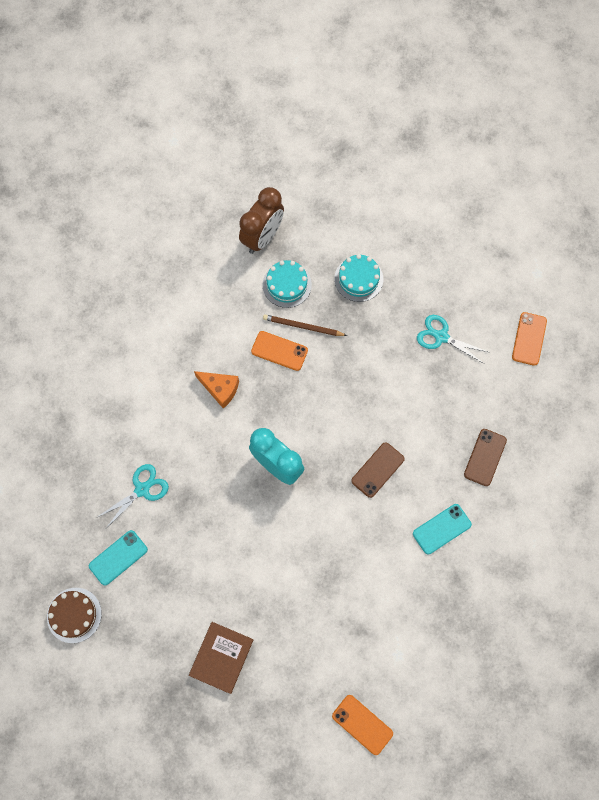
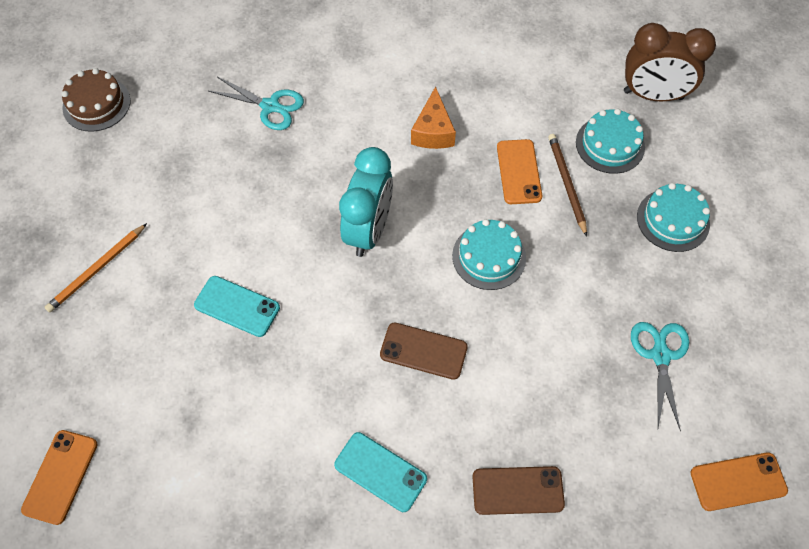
camera: 65 degrees right, 10 degrees down
turquoise phone [89,530,148,585] -> turquoise phone moved to [194,276,280,337]
brown book [189,622,253,694] -> orange pencil [45,223,147,312]
none -> turquoise cake [452,219,526,290]

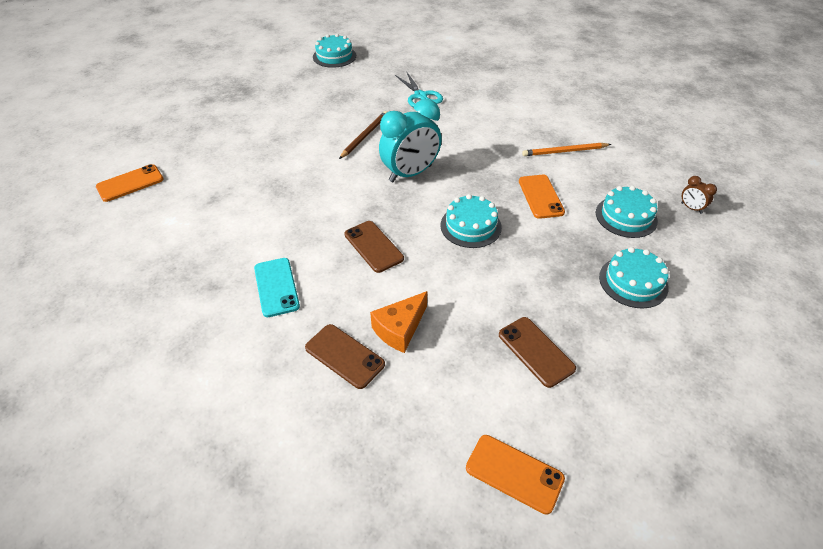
camera: 40 degrees right, 15 degrees down
orange pencil [45,223,147,312] -> orange pencil moved to [522,143,611,156]
brown cake [62,68,131,132] -> turquoise cake [313,34,356,68]
turquoise phone [194,276,280,337] -> none
orange cheese [411,86,456,149] -> orange cheese moved to [370,291,428,353]
orange phone [497,139,542,204] -> orange phone turned 45 degrees counterclockwise [519,175,565,219]
brown pencil [548,134,587,237] -> brown pencil moved to [339,111,387,159]
brown clock [624,23,716,101] -> brown clock [681,176,717,214], size x0.43
turquoise scissors [631,322,689,431] -> brown phone [499,317,576,388]

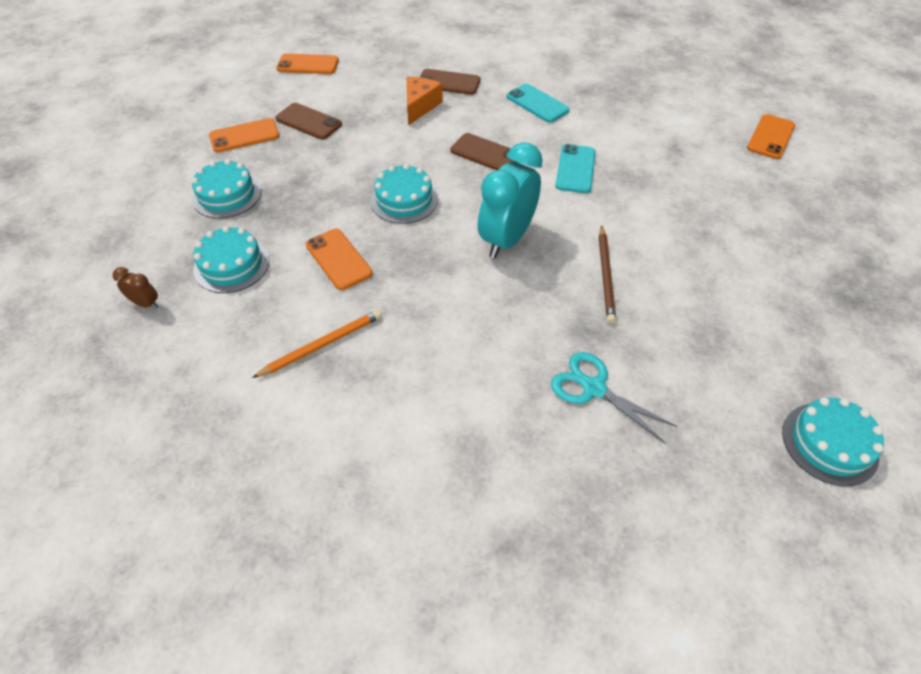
camera: 155 degrees right, 5 degrees up
none -> orange phone [209,118,280,152]
none -> turquoise phone [555,144,596,193]

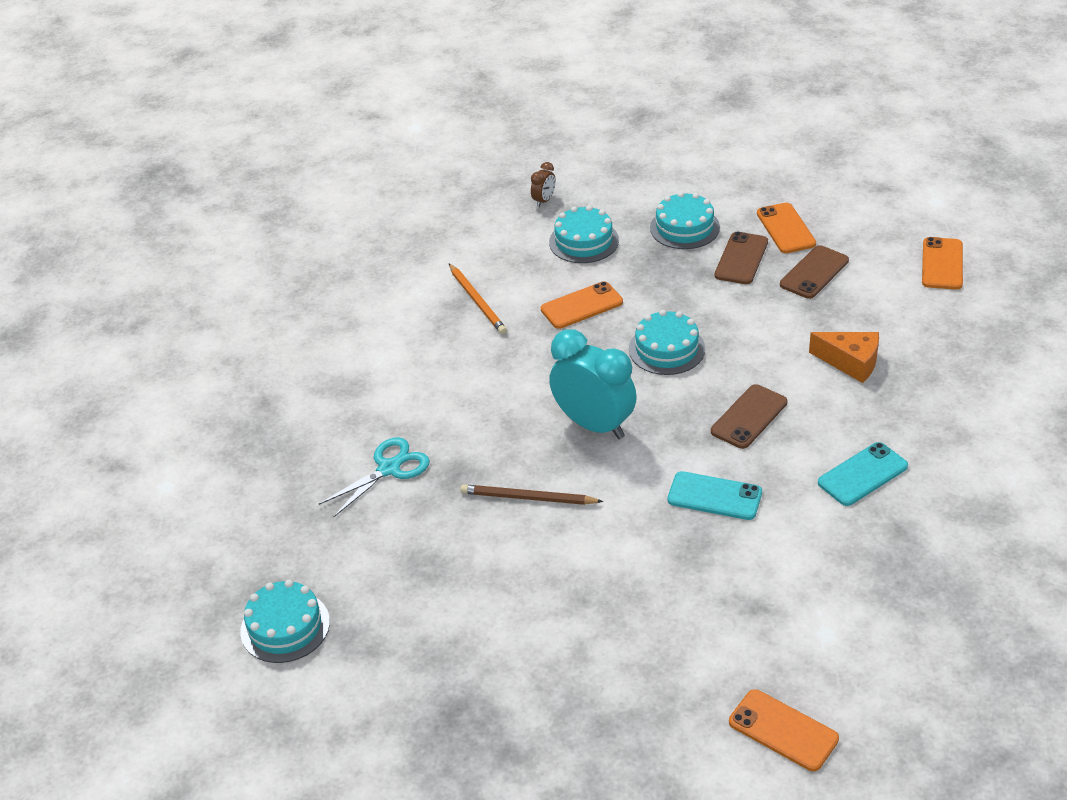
camera: 100 degrees right, 10 degrees down
brown phone [420,69,480,95] -> brown phone moved to [715,232,768,284]

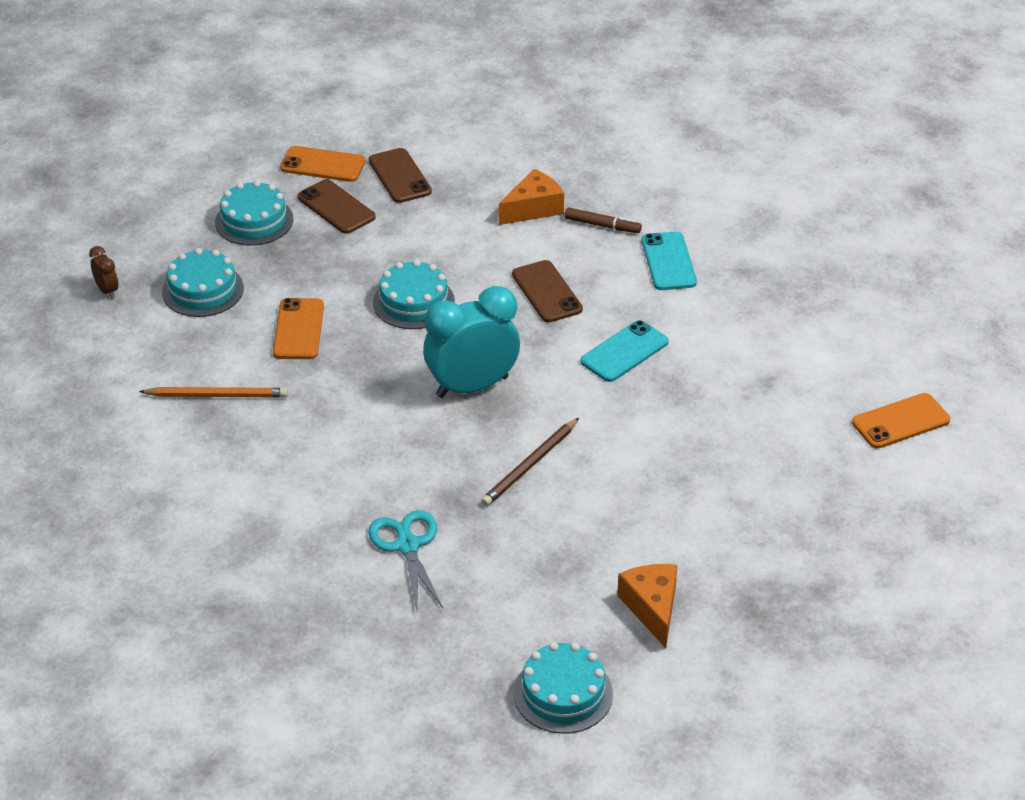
camera: 65 degrees left, 0 degrees up
orange phone [922,237,963,290] -> none
none -> brown marker [564,207,642,233]
none -> orange cheese [617,564,677,648]

